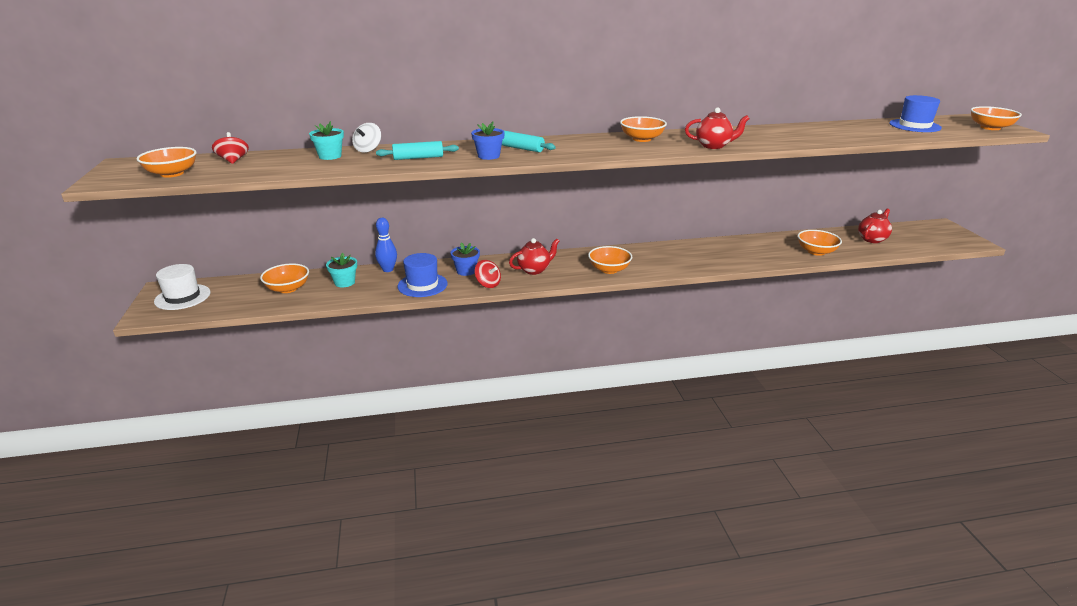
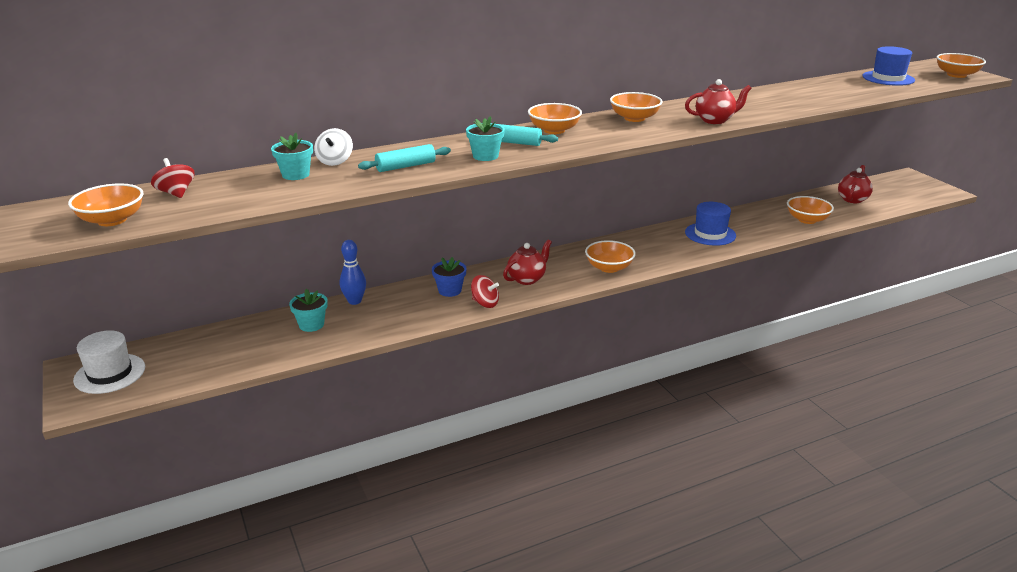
camera: 15 degrees left, 0 degrees up
orange bowl [260,263,309,293] -> orange bowl moved to [528,103,582,134]
blue hat [397,253,448,297] -> blue hat moved to [685,202,736,246]
blue flower pot [471,121,505,160] -> turquoise flower pot [466,116,505,161]

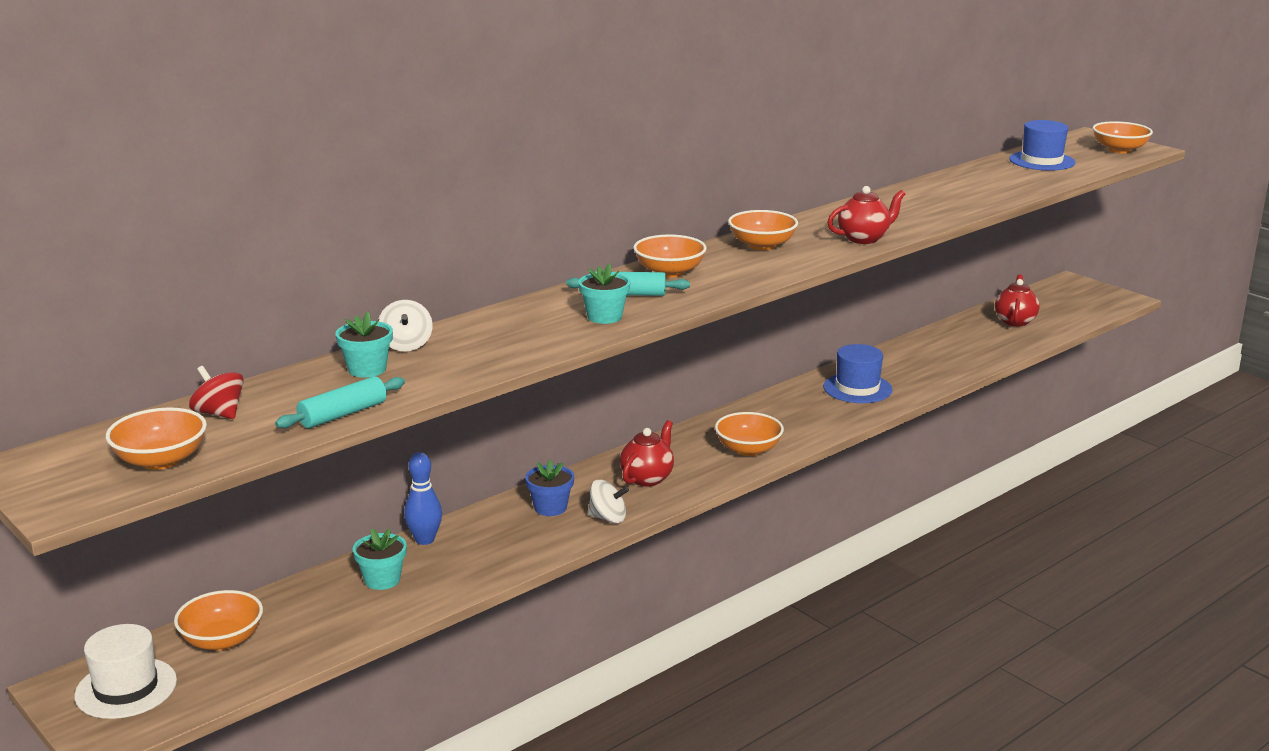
camera: 15 degrees left, 5 degrees down
turquoise rolling pin [358,144,451,172] -> turquoise rolling pin moved to [275,376,405,428]
red spinning top [471,275,499,308] -> white spinning top [588,480,629,523]
orange bowl [787,196,834,224] -> orange bowl moved to [174,590,263,650]

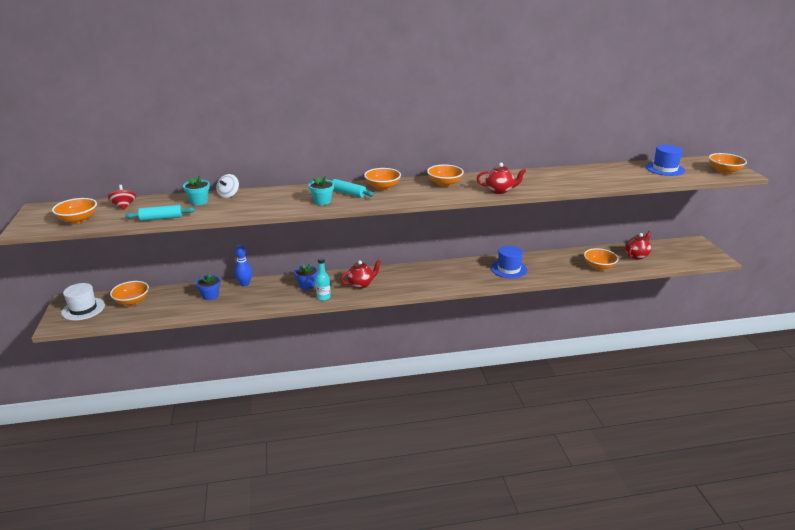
camera: 30 degrees right, 5 degrees up
turquoise flower pot [353,528,407,590] -> blue flower pot [196,273,220,300]
white spinning top [588,480,629,523] -> turquoise bottle [315,258,331,301]
orange bowl [715,412,784,456] -> orange bowl moved to [584,248,618,270]

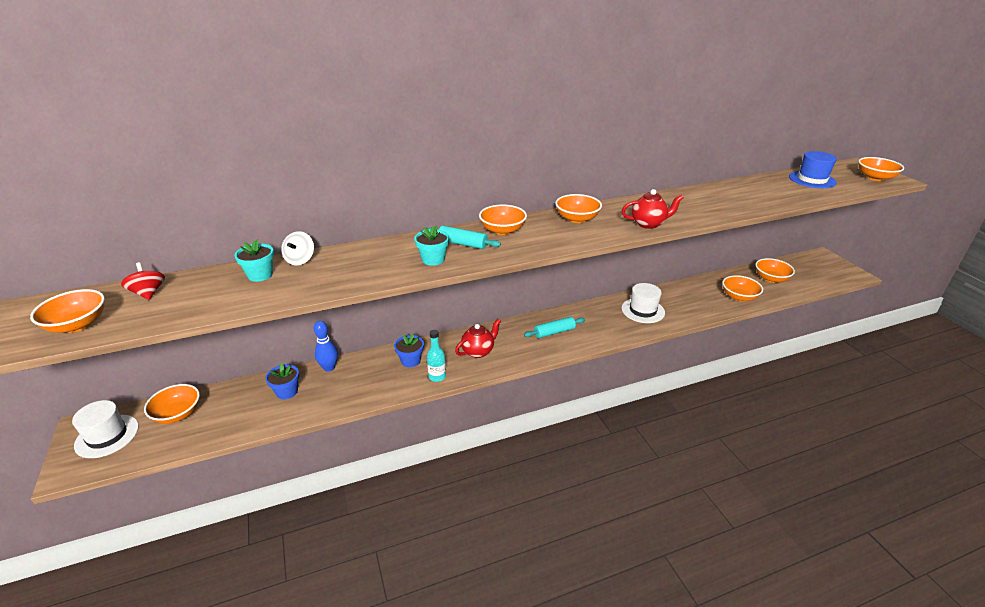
camera: 10 degrees left, 5 degrees up
turquoise rolling pin [125,205,195,221] -> turquoise rolling pin moved to [524,317,585,338]
blue hat [491,246,527,278] -> white hat [622,283,665,323]
red teapot [625,231,651,260] -> orange bowl [755,258,795,283]

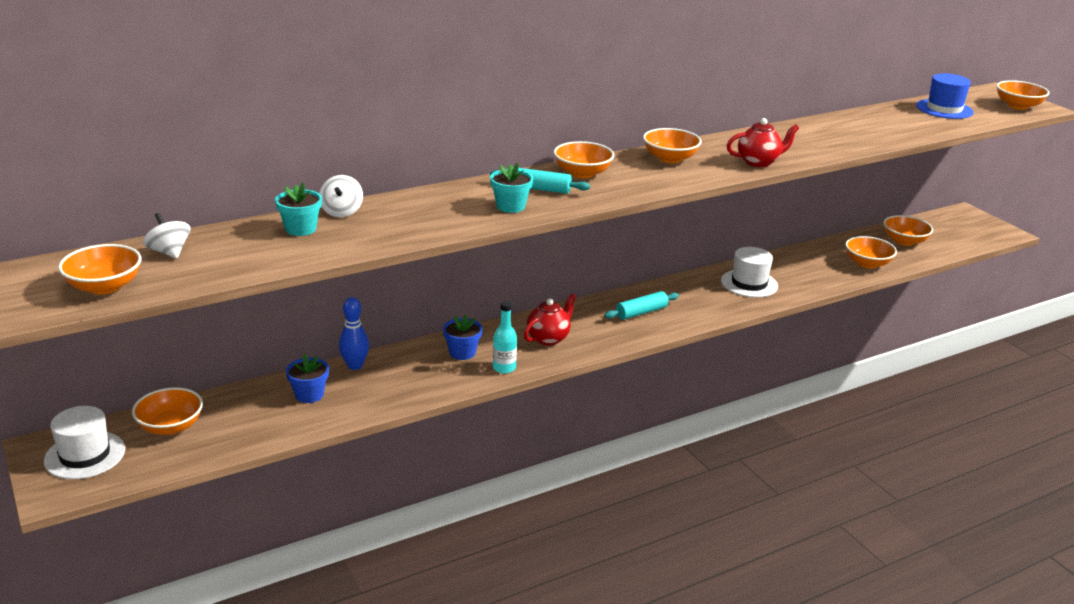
camera: 10 degrees left, 5 degrees down
red spinning top [121,262,165,300] -> white spinning top [143,213,190,259]

